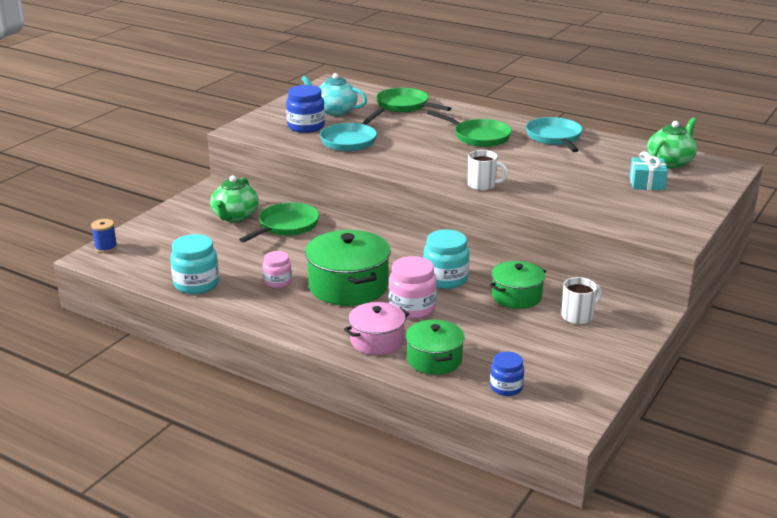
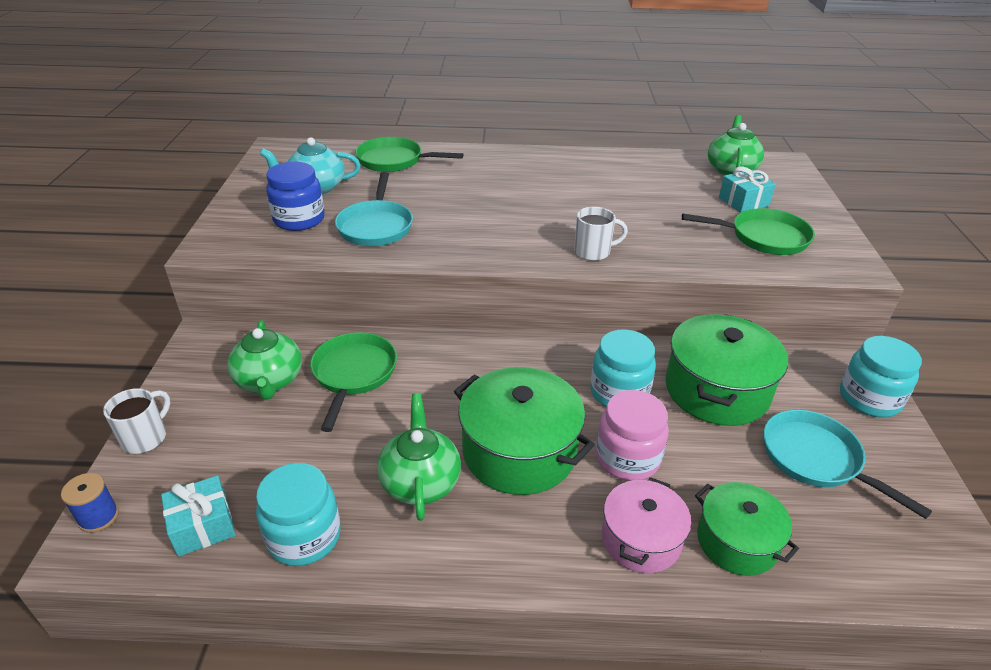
camera: 30 degrees left, 10 degrees up
pink jar [263,251,292,288] -> green teapot [377,393,461,521]
green pan [427,110,512,147] -> green pan moved to [682,208,815,255]
green pot [489,261,546,309] -> green pot [665,314,788,426], size x1.62
blue jar [490,352,524,396] -> none
turquoise pan [526,117,583,152] -> turquoise pan moved to [764,410,932,519]
white mug [561,277,602,324] -> white mug moved to [103,388,170,454]
none -> turquoise gift [161,476,235,557]
none -> turquoise jar [840,336,922,417]

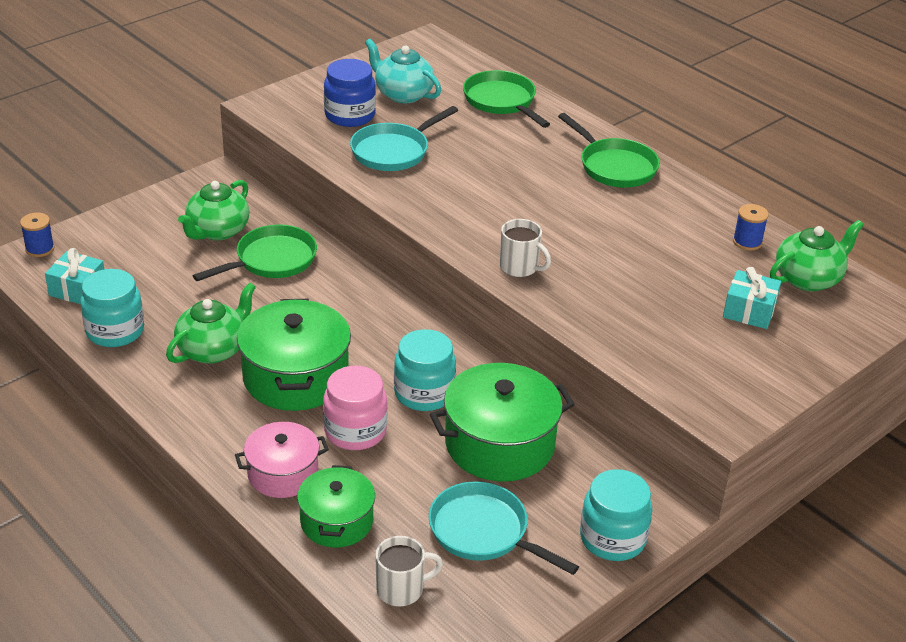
camera: 45 degrees right, 0 degrees up
white mug [103,388,170,454] -> white mug moved to [375,536,443,607]
green pan [682,208,815,255] -> green pan moved to [558,113,660,188]
turquoise pan [764,410,932,519] -> turquoise pan turned 60 degrees counterclockwise [429,481,579,575]
none -> blue spool [733,204,769,251]

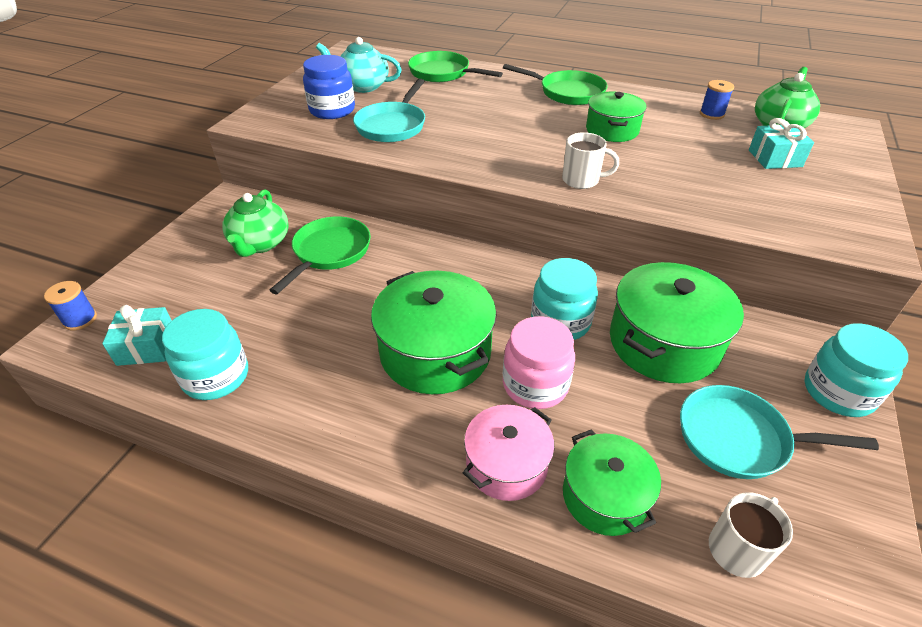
camera: 25 degrees left, 5 degrees up
green teapot [166,283,256,364] -> none
none -> green pot [586,92,646,142]

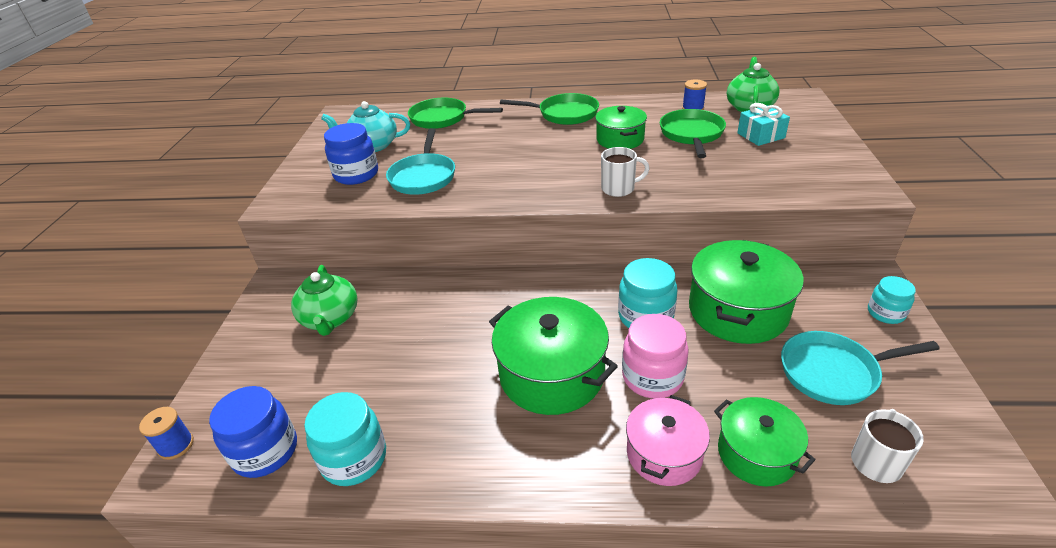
camera: 15 degrees left, 5 degrees down
turquoise gift [102,305,172,366] -> blue jar [209,386,297,478]
green pan [269,216,371,294] -> green pan moved to [660,109,726,158]
turquoise jar [805,323,908,417] -> turquoise jar [868,276,916,324], size x0.62

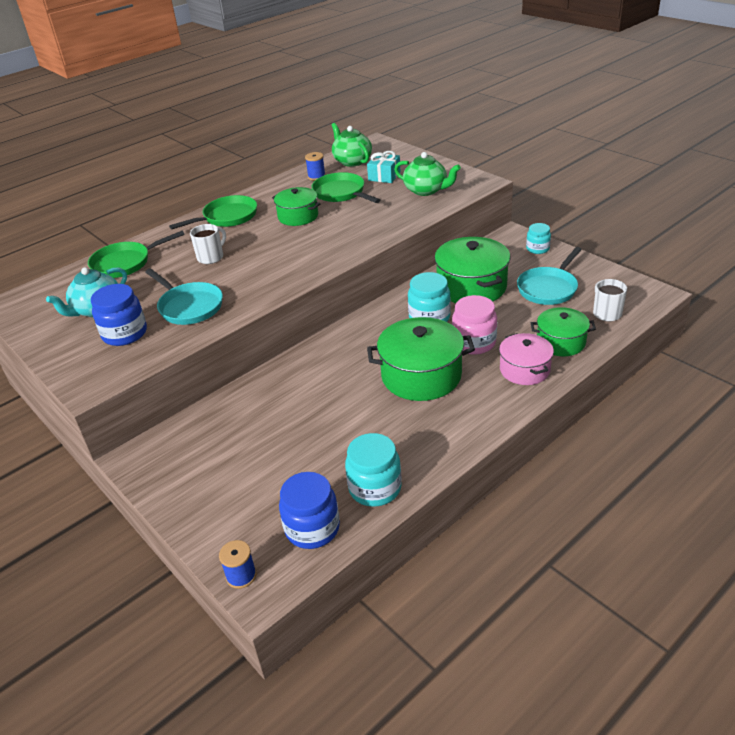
camera: 45 degrees left, 0 degrees up
green teapot [291,265,358,336] -> green teapot moved to [394,152,461,196]
white mug [601,147,650,197] -> white mug moved to [190,224,226,264]

